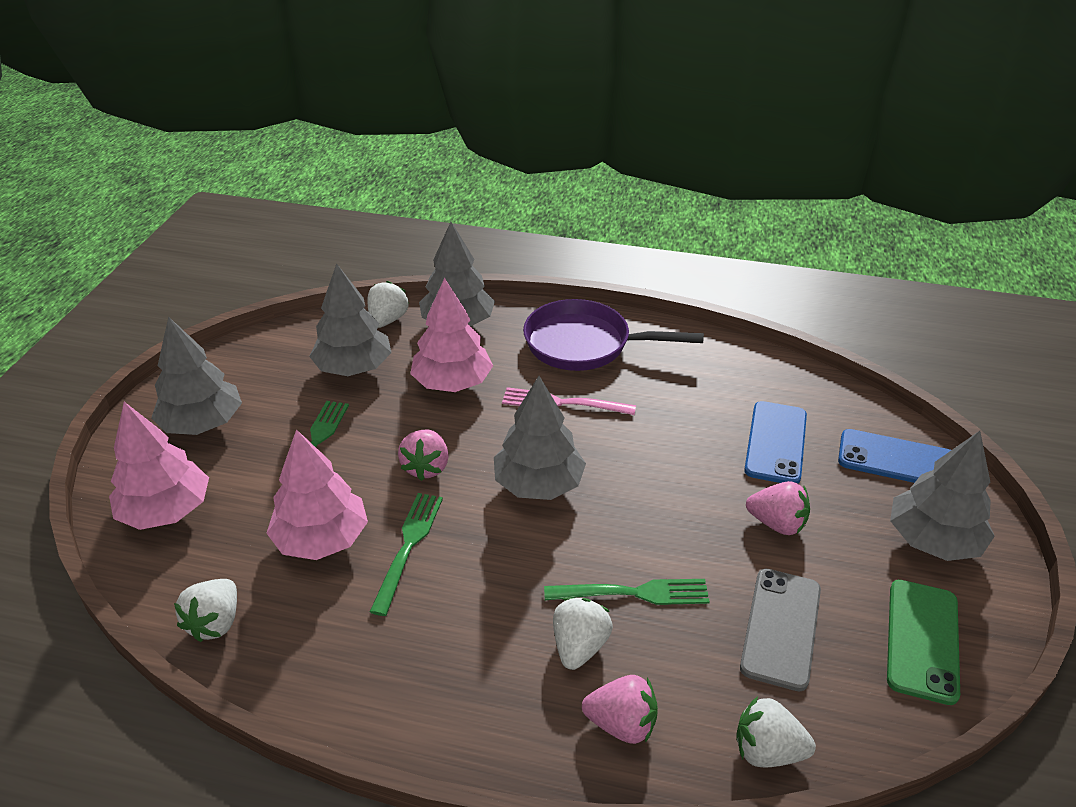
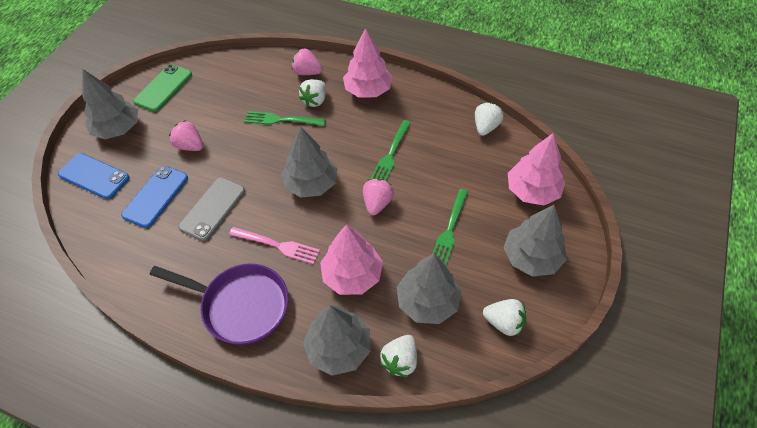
camera: 170 degrees left, 15 degrees up
pink tree [266,429,368,560] -> pink tree moved to [343,28,393,98]
white strawberry [736,696,816,768] -> white strawberry moved to [483,299,526,336]
grey phone [740,569,821,691] -> grey phone moved to [178,177,245,241]

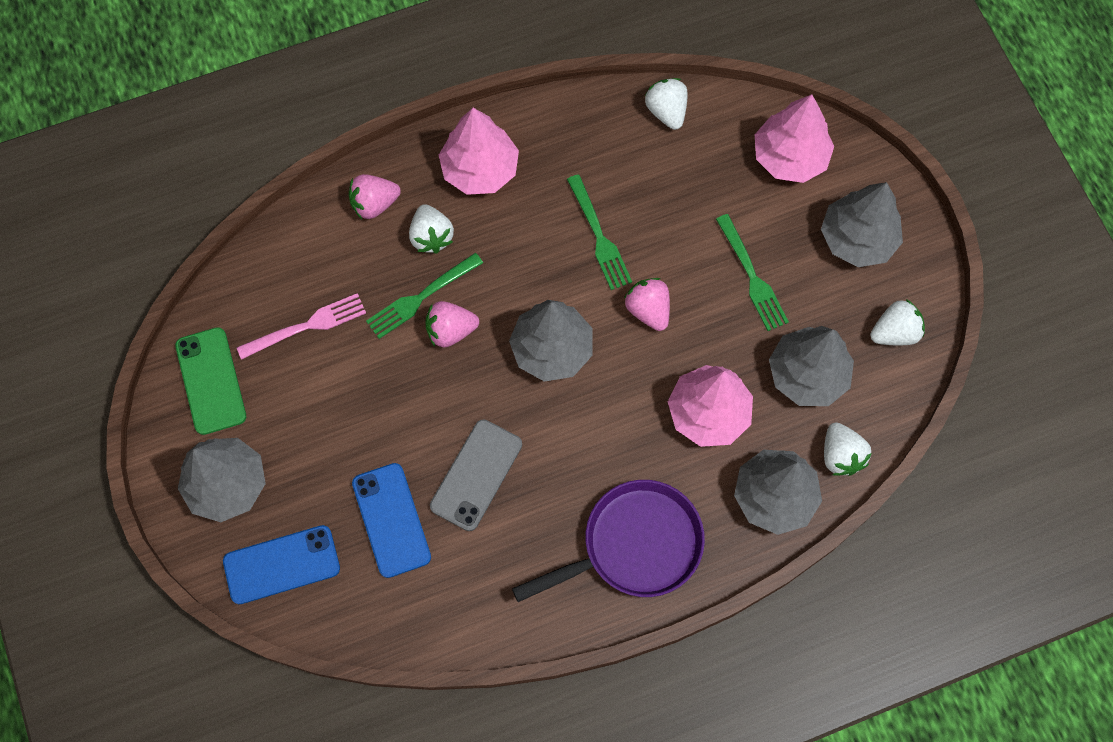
camera: 45 degrees left, 15 degrees up
pink strawberry [169,120,203,151] -> pink strawberry moved to [425,301,479,347]
grey phone [178,177,245,241] -> grey phone turned 45 degrees clockwise [430,420,522,531]
pink fork [229,227,320,264] -> pink fork moved to [237,293,366,360]

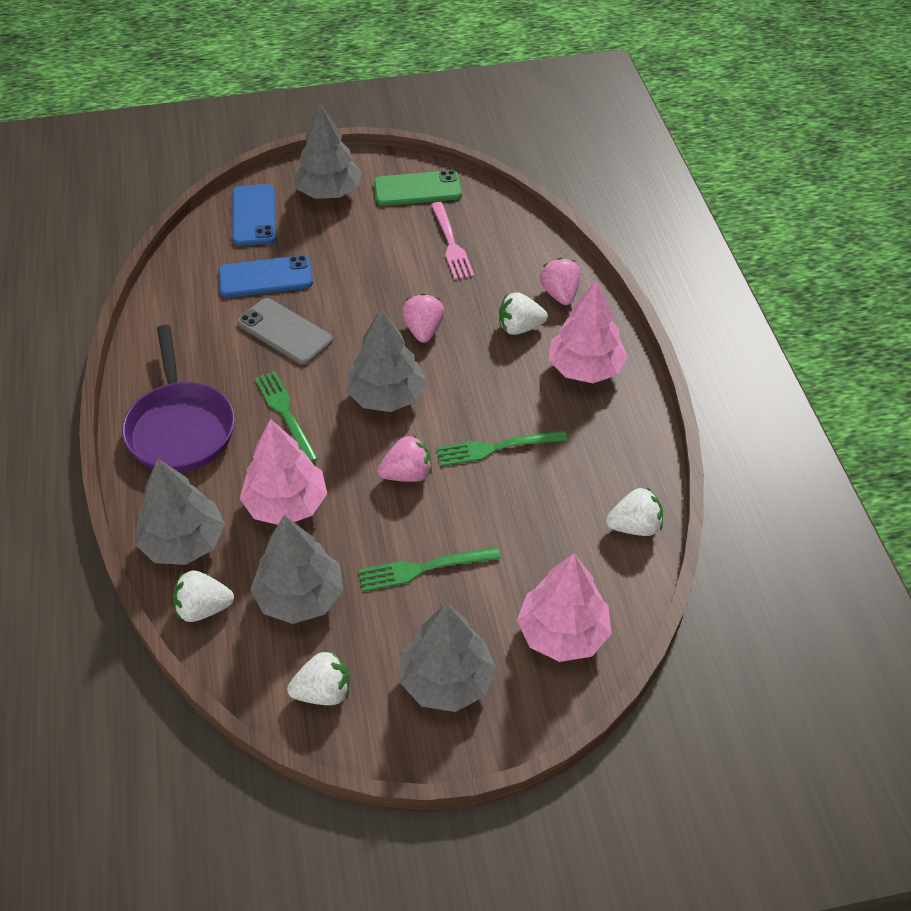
camera: 100 degrees right, 20 degrees down
green fork [366,253,483,339] -> green fork moved to [255,371,318,462]
white strawberry [870,299,925,345] -> white strawberry turned 90 degrees counterclockwise [287,650,349,705]

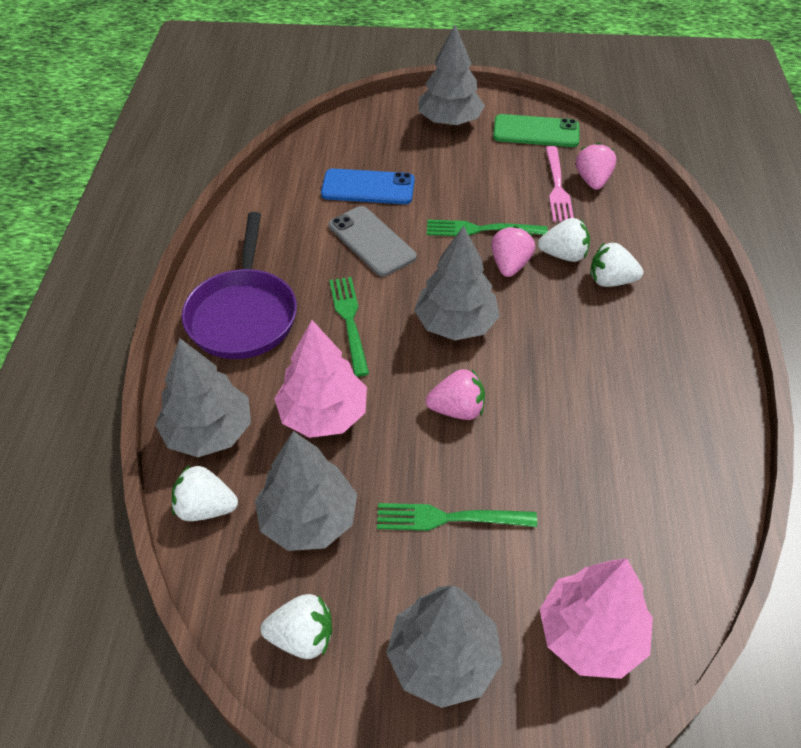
camera: 15 degrees right, 0 degrees up
blue phone [232,184,276,246] -> none
green fork [436,430,568,466] -> green fork moved to [427,219,548,236]
pink strawberry [540,258,580,305] -> pink strawberry moved to [576,143,616,190]
pink tree [549,280,628,383] -> none
white strawberry [606,487,663,536] -> white strawberry moved to [538,218,590,262]

